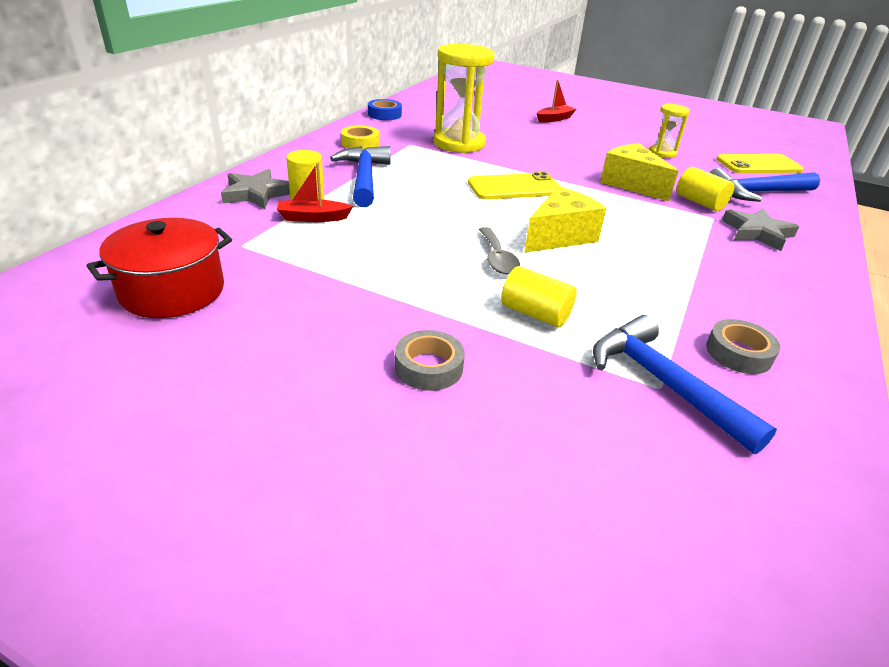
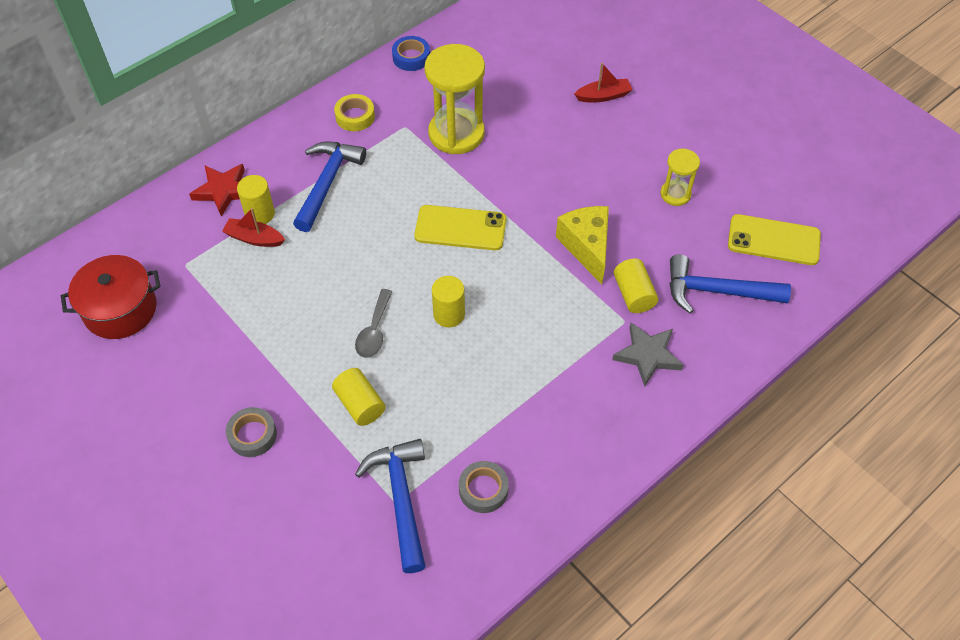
camera: 25 degrees right, 20 degrees up
grey star [221,169,290,209] -> red star [189,164,245,217]
yellow cheese [524,186,607,253] -> yellow cylinder [432,276,465,328]

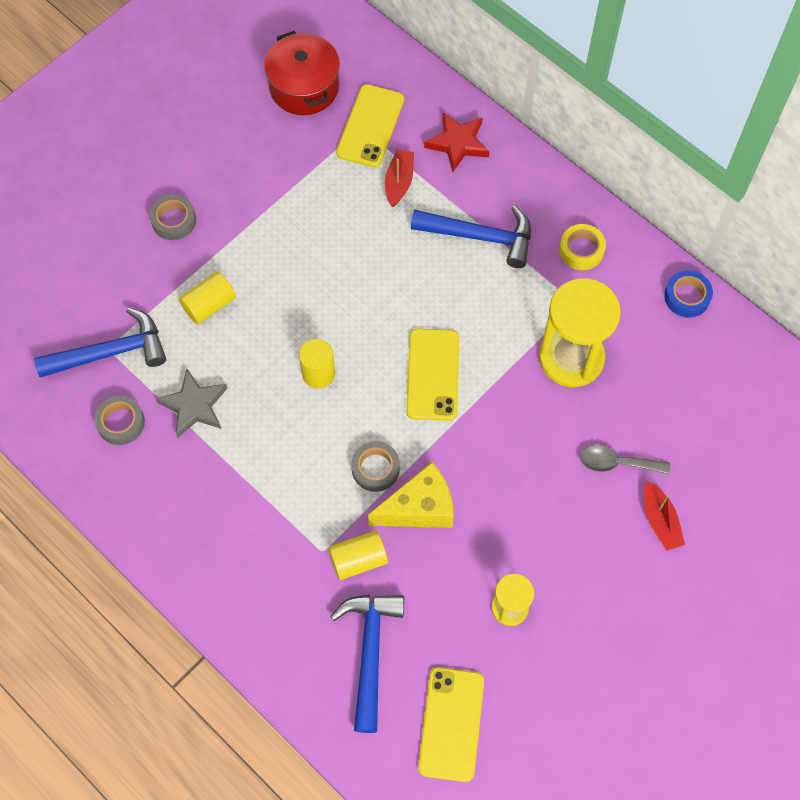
camera: 85 degrees right, 10 degrees up
yellow cylinder [237,175,275,224] -> none
grey spoon [355,289,392,358] -> grey spoon moved to [580,445,670,474]
grey star [612,323,683,387] -> grey star moved to [156,369,227,438]
none -> yellow phone [336,84,404,167]
none -> grey tape [351,441,400,492]

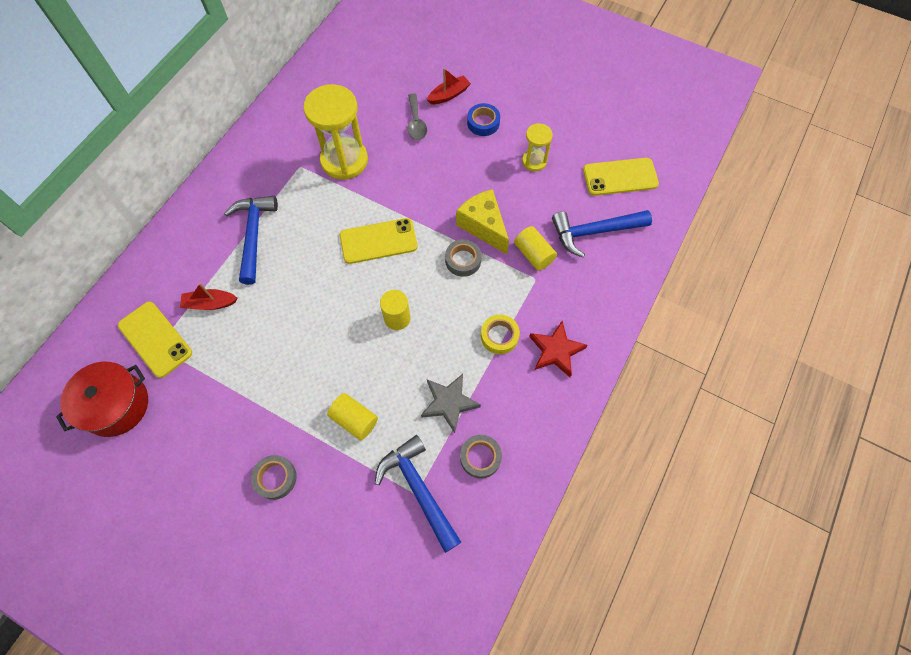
camera: 105 degrees left, 0 degrees up
yellow phone [336,84,404,167] -> yellow phone turned 45 degrees clockwise [118,302,192,378]
red star [424,112,489,172] -> red star moved to [529,321,588,377]
yellow tape [559,224,606,270] -> yellow tape moved to [481,315,520,354]
blue tape [664,270,713,318] -> blue tape moved to [467,103,500,136]

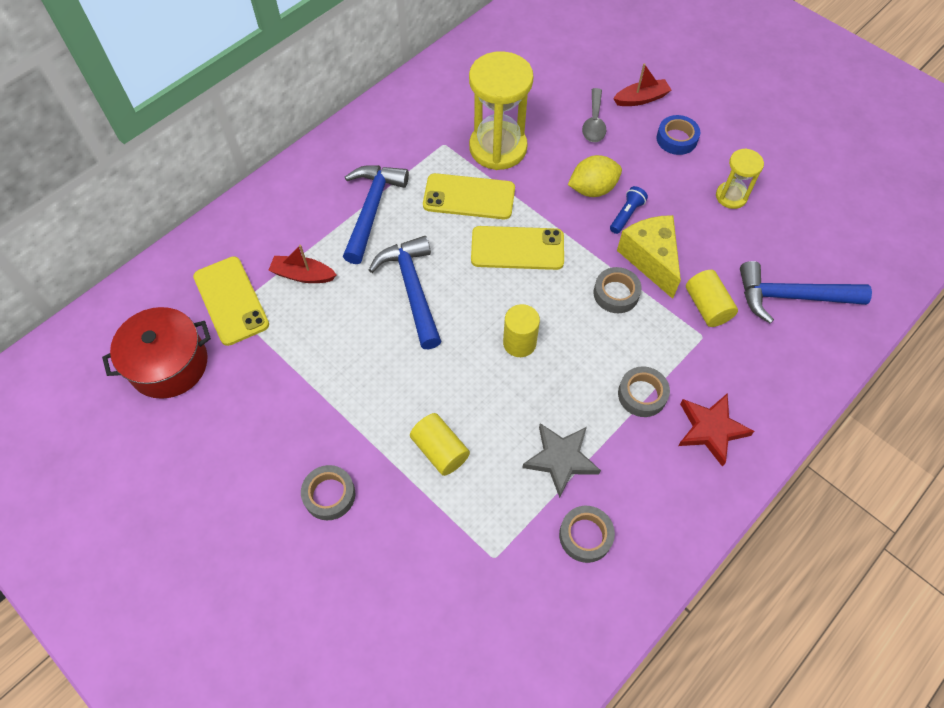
camera: 15 degrees right, 5 degrees down
blue hammer [375,435,461,553] -> blue hammer moved to [369,236,441,350]
yellow tape [481,315,520,354] -> grey tape [618,366,670,417]
yellow phone [583,158,659,196] -> yellow phone moved to [423,173,515,219]
none -> yellow lemon [568,155,622,197]
none -> blue flashlight [610,186,648,234]

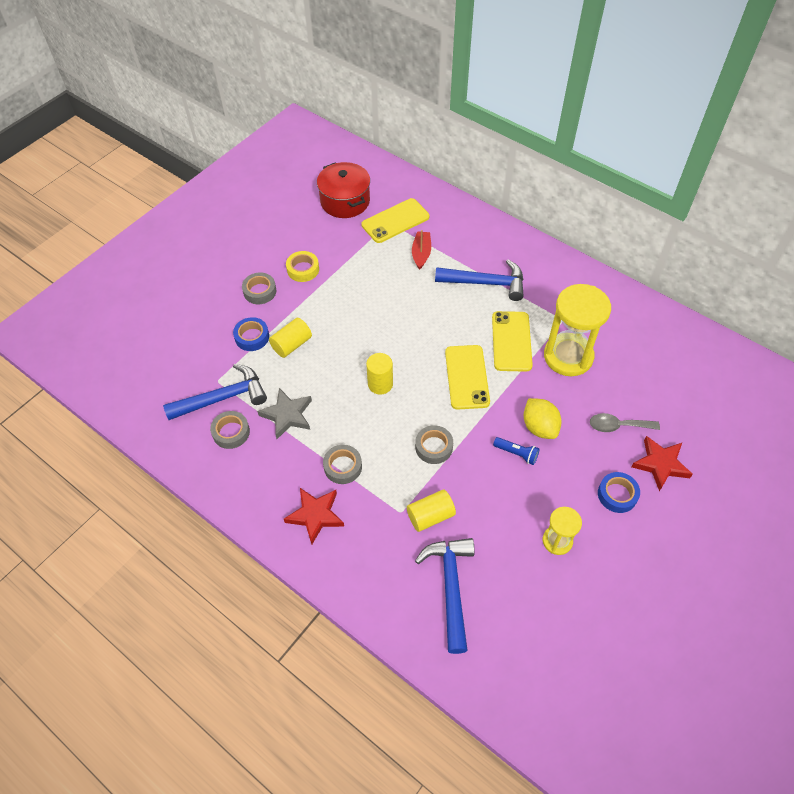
camera: 85 degrees right, 5 degrees down
blue hammer [369,236,441,350] -> blue hammer moved to [163,364,267,420]
red boat [613,63,671,106] -> red star [631,436,693,491]
yellow cheese [617,215,681,299] -> none
none -> blue tape [233,317,269,351]
none -> yellow tape [286,251,319,282]

